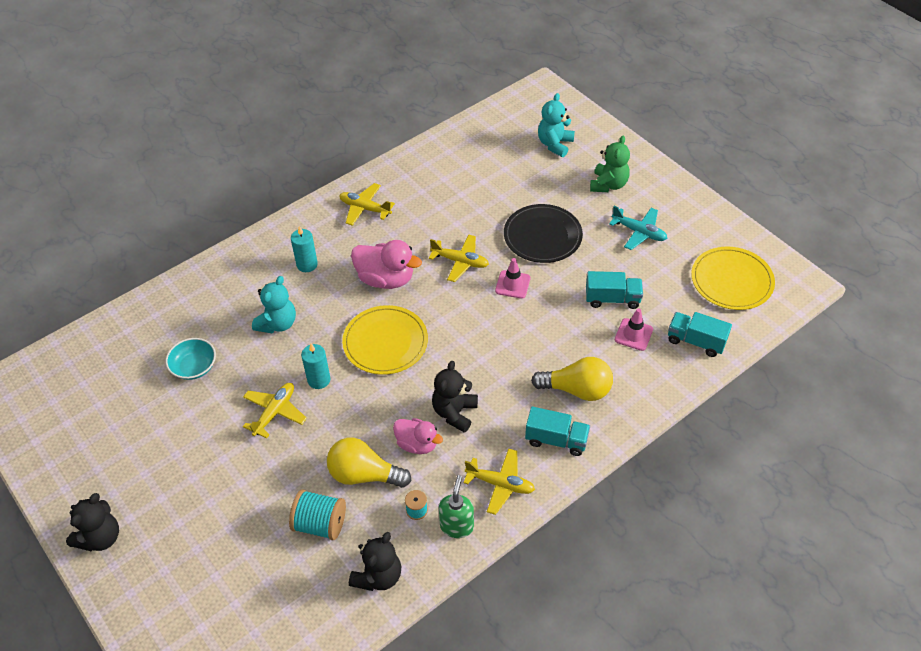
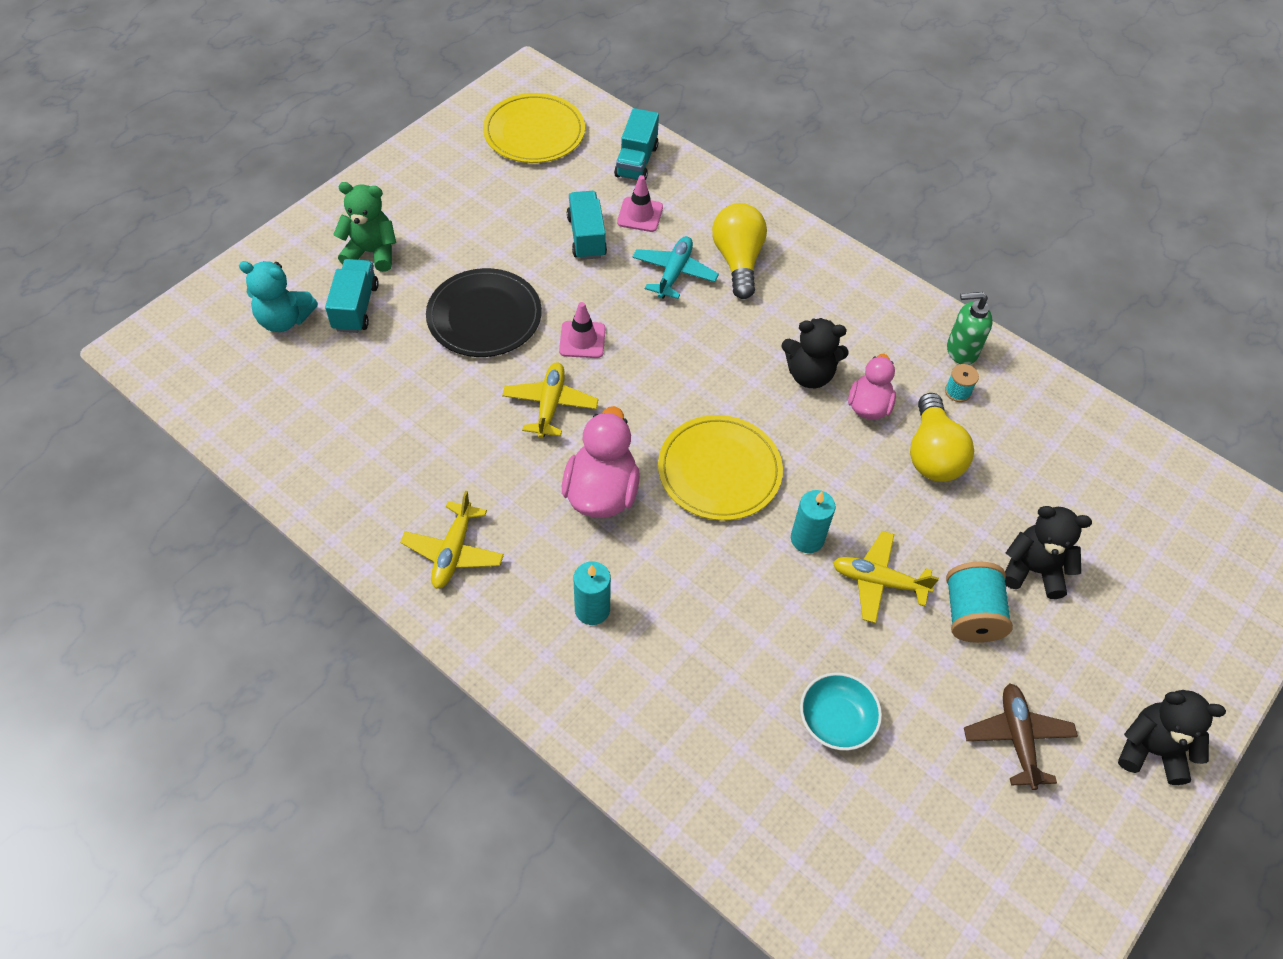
camera: 105 degrees left, 5 degrees up
turquoise teddy bear [252,276,296,333] -> none
turquoise spool [289,490,346,540] -> turquoise spool moved to [946,561,1013,643]
black teddy bear [349,532,401,591] -> black teddy bear moved to [1005,506,1092,599]
yellow plane [463,448,535,515] -> none
turquoise truck [525,407,590,456] -> turquoise truck moved to [325,259,379,333]
turquoise plane [609,206,667,250] -> turquoise plane moved to [633,236,719,299]
none -> brown plane [964,684,1078,790]

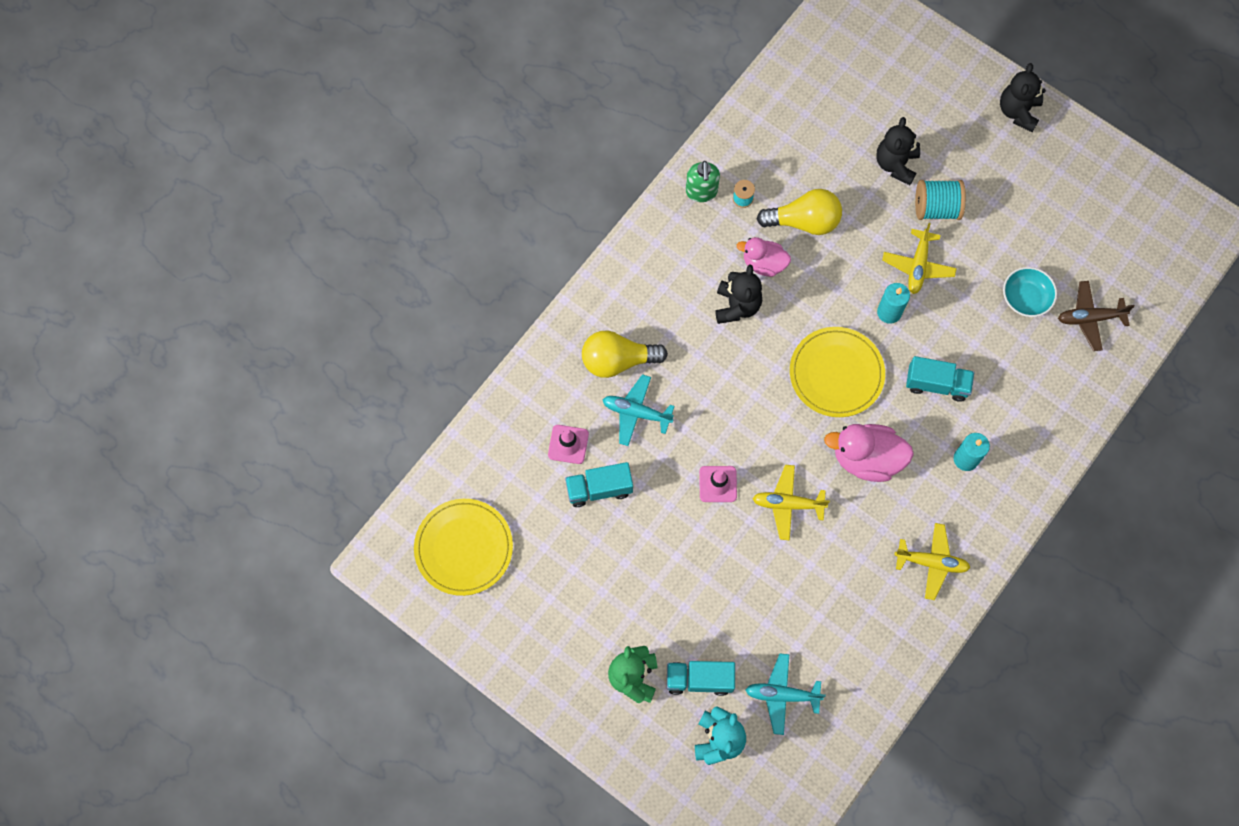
camera: 90 degrees left, 15 degrees up
black plate [426,268,542,357] -> none
turquoise truck [614,108,659,180] -> turquoise truck moved to [906,356,974,402]
brown plane [964,684,1078,790] -> brown plane moved to [1058,281,1135,351]
none -> turquoise plane [746,653,826,735]

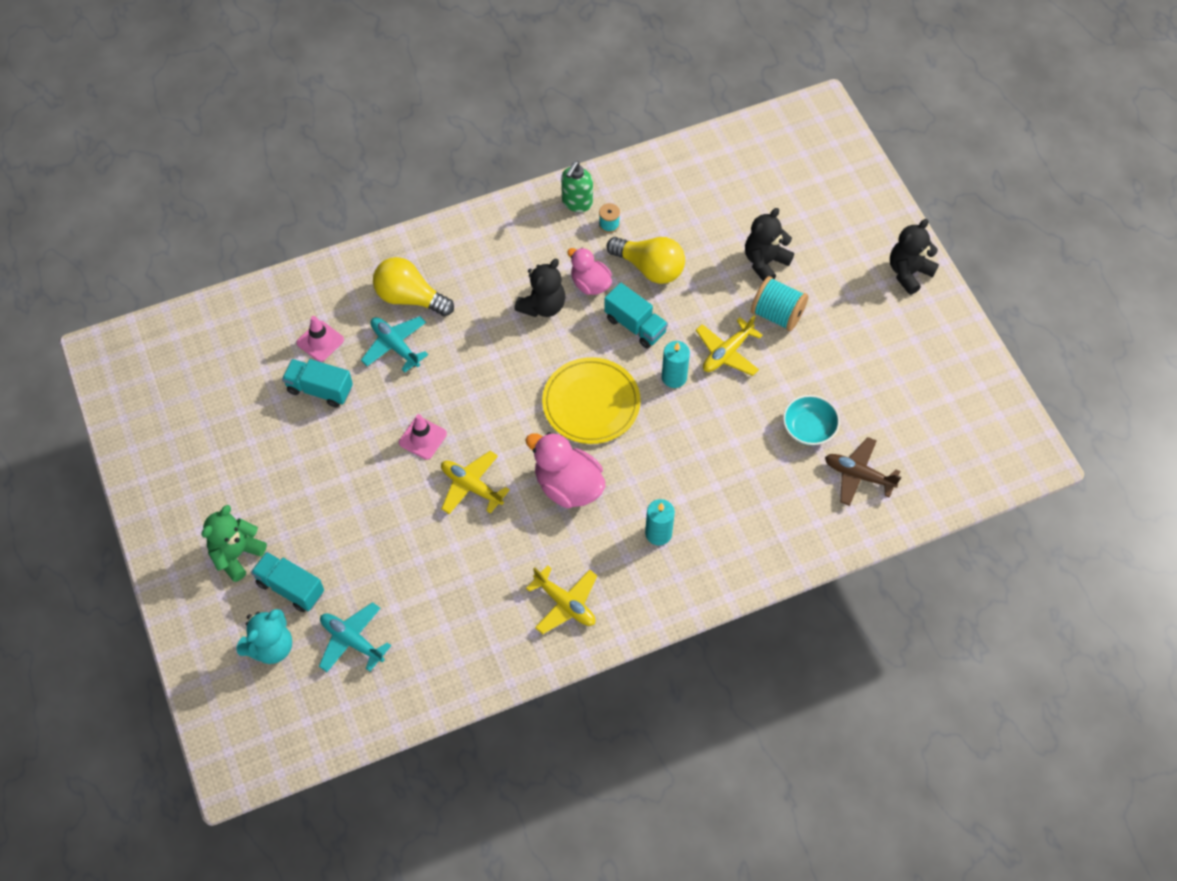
camera: 30 degrees right, 10 degrees down
yellow plate [414,499,513,596] -> none
turquoise truck [906,356,974,402] -> turquoise truck moved to [604,283,668,348]

